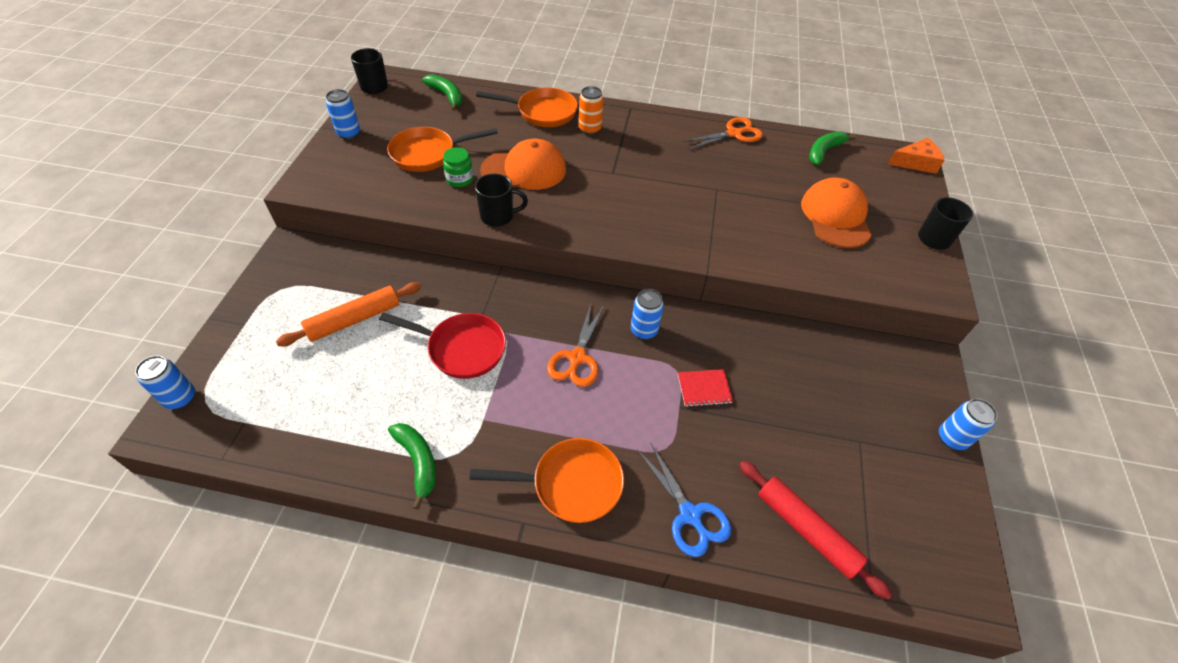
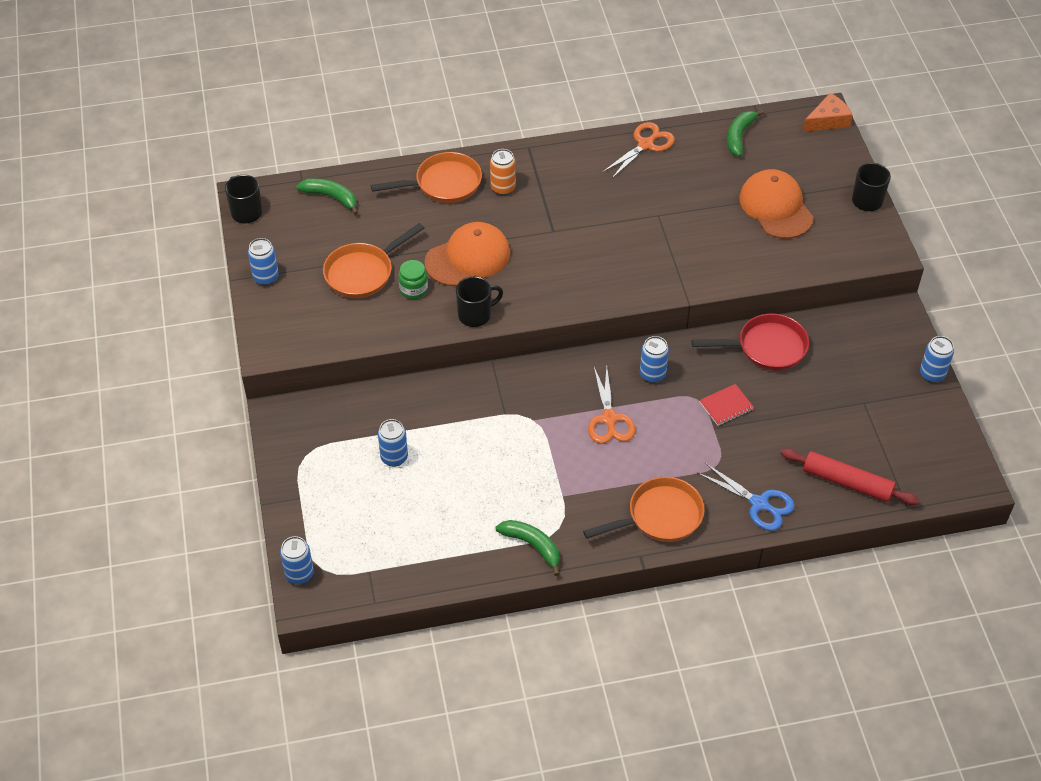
camera: 20 degrees left, 0 degrees up
orange rolling pin [276,282,421,346] -> blue can [378,419,408,467]
red pan [379,312,506,379] -> red pan moved to [692,314,809,371]

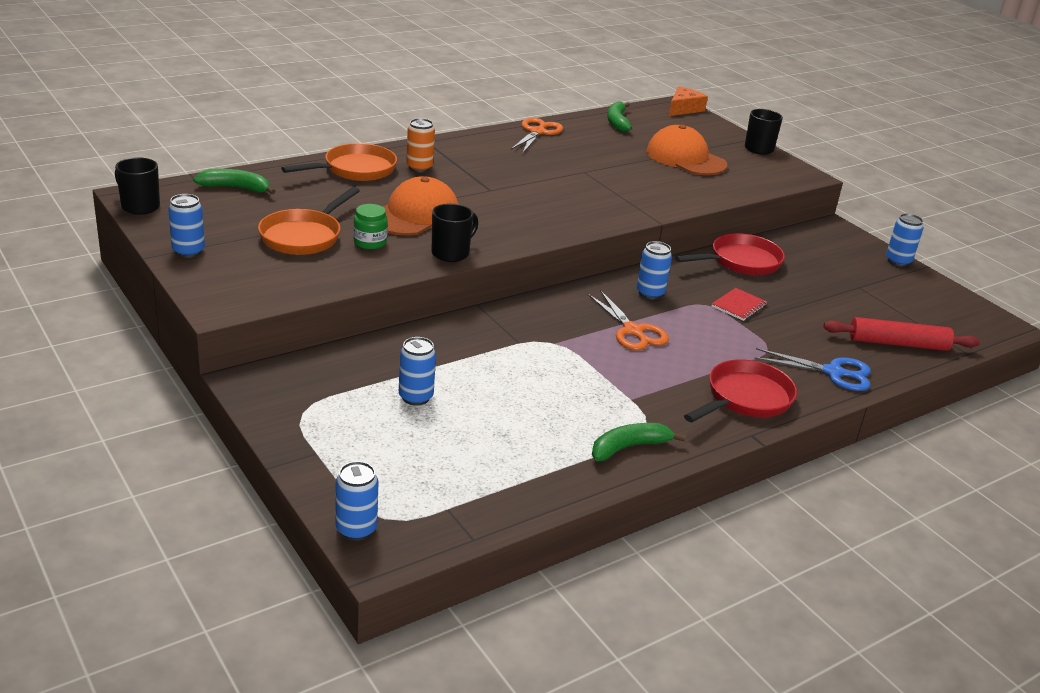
camera: 25 degrees left, 20 degrees down
green banana [495,520,560,576] -> green banana turned 45 degrees counterclockwise [592,423,686,461]
orange pan [583,477,705,542] -> red pan [684,359,797,422]

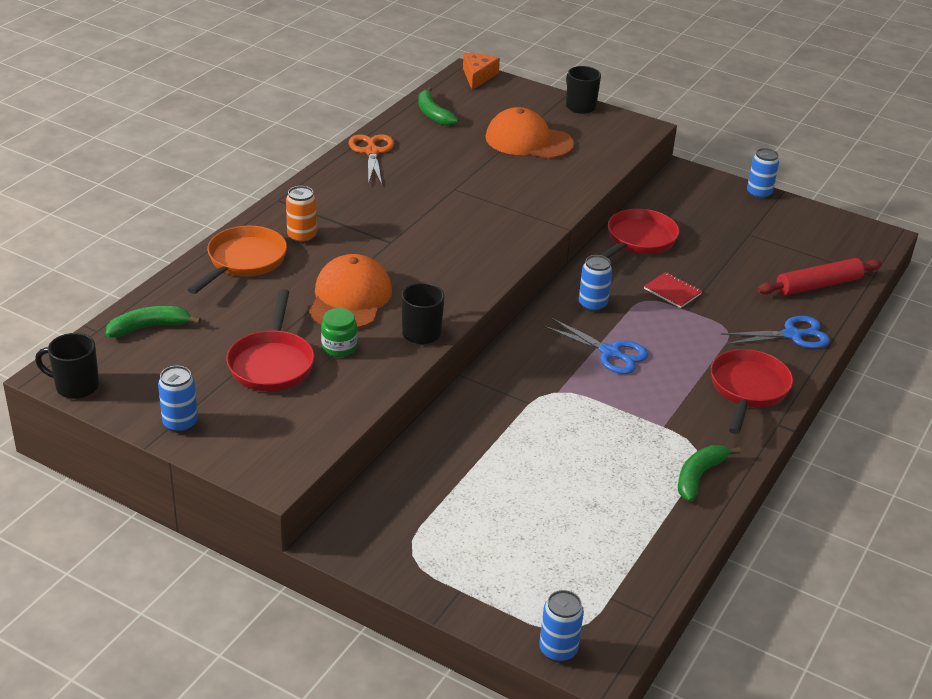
camera: 25 degrees left, 5 degrees up
orange pan [258,187,360,255] -> red pan [226,289,315,391]
blue can [399,337,436,406] -> none
orange scissors [587,290,669,351] -> blue scissors [543,318,648,374]
red notebook [712,288,767,321] -> red notebook turned 60 degrees counterclockwise [644,272,703,308]

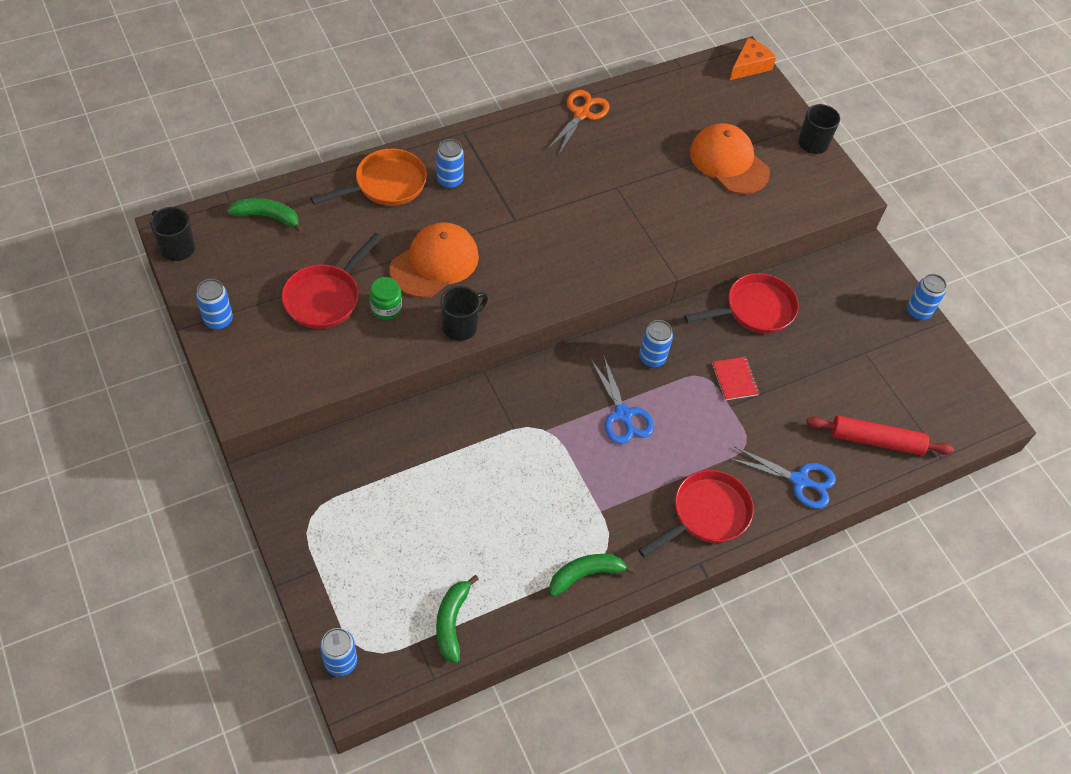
camera: 30 degrees right, 20 degrees up
orange can [286,186,317,244] -> blue can [436,139,464,189]
green banana [418,87,458,126] -> green banana moved to [436,575,479,663]

